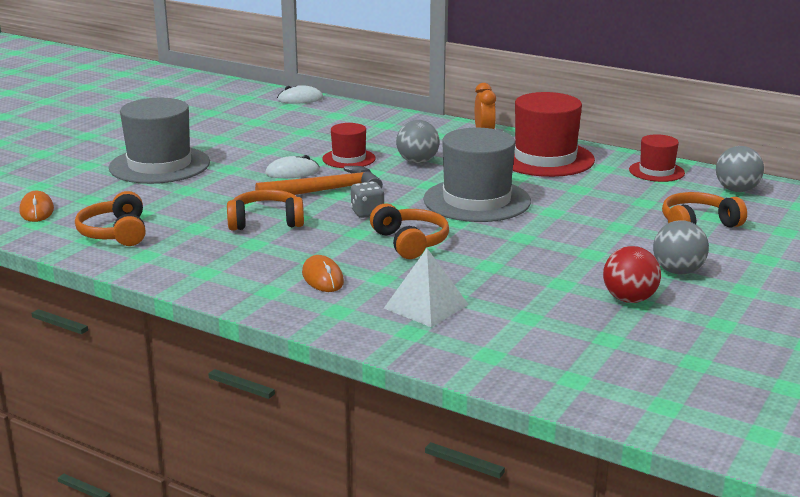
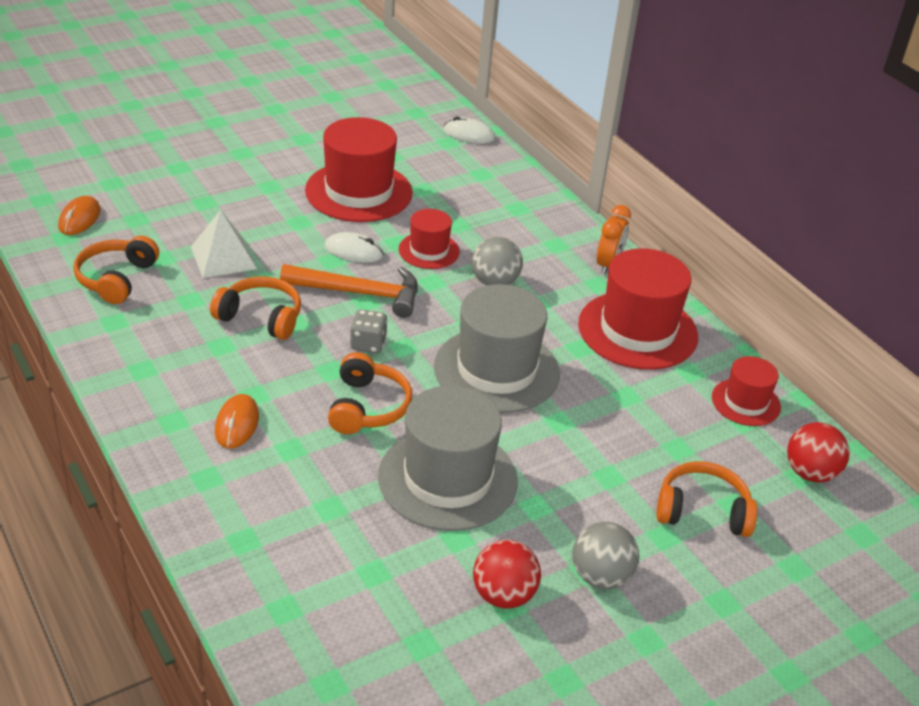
camera: 25 degrees right, 15 degrees up
grey hat [109,98,210,184] -> grey hat moved to [378,385,518,531]
white pyramid [384,249,469,327] -> white pyramid moved to [191,210,257,278]
grey ball [716,146,764,192] -> red ball [787,422,850,483]
none -> red hat [305,117,413,222]

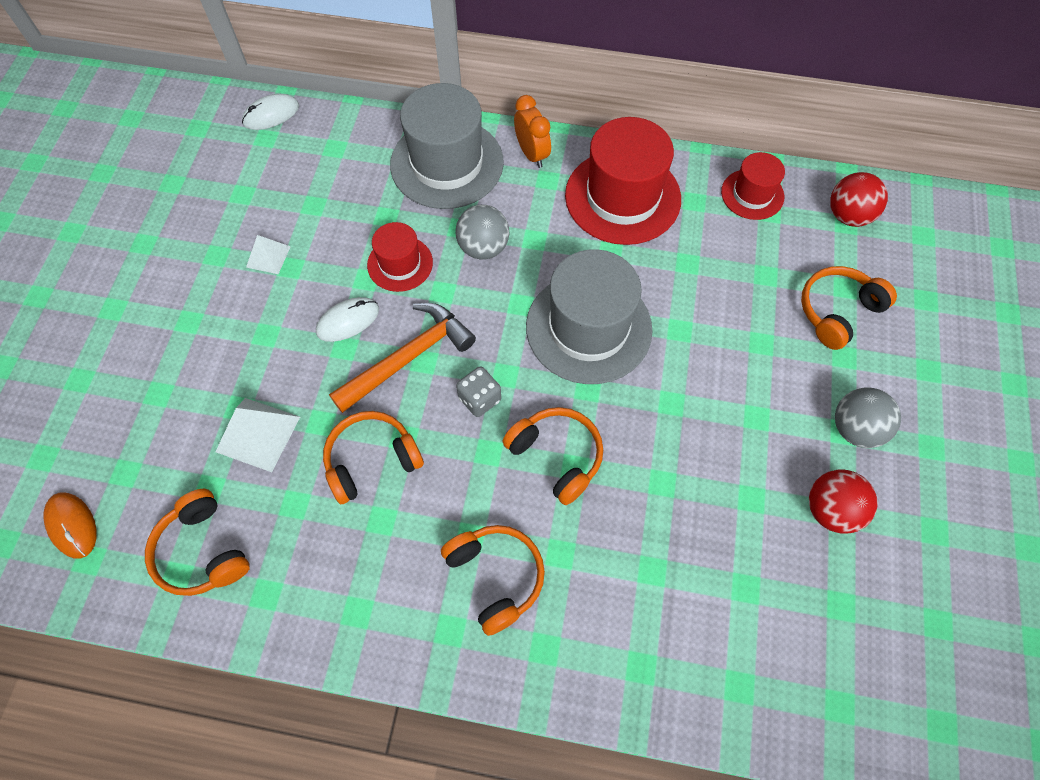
camera: 45 degrees left, 25 degrees up
orange mouse [215,394,259,448] -> orange headphones [441,525,545,636]
red hat [305,117,413,222] -> white pyramid [246,235,291,274]
grey hat [378,385,518,531] -> grey hat moved to [390,83,504,209]

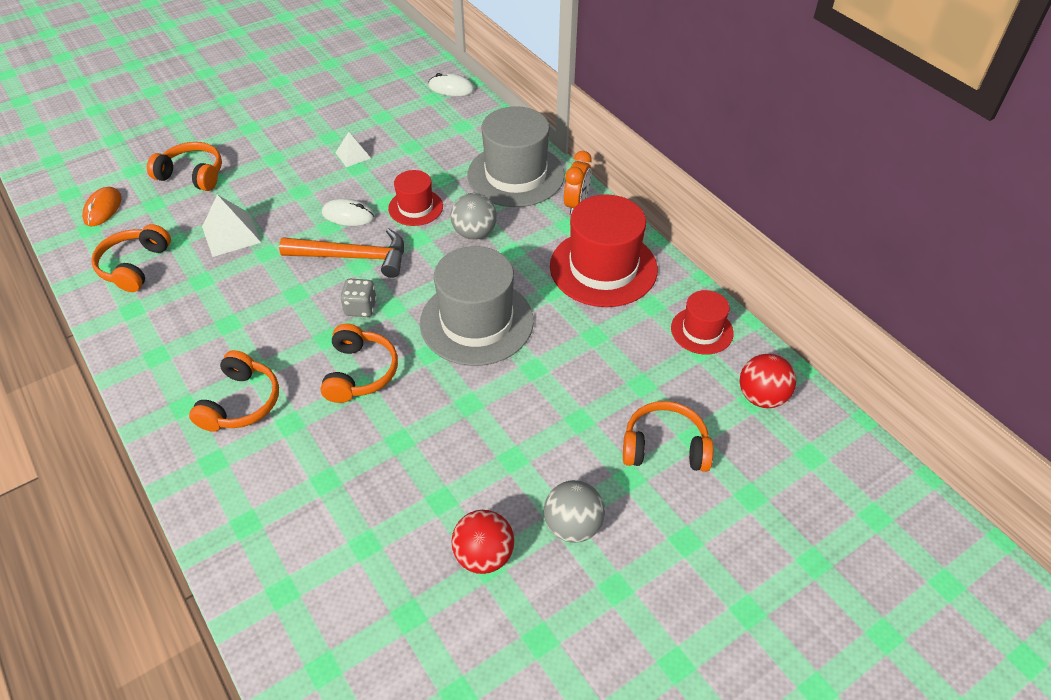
camera: 45 degrees right, 15 degrees down
orange headphones [323,411,424,504] -> orange headphones moved to [147,142,222,191]

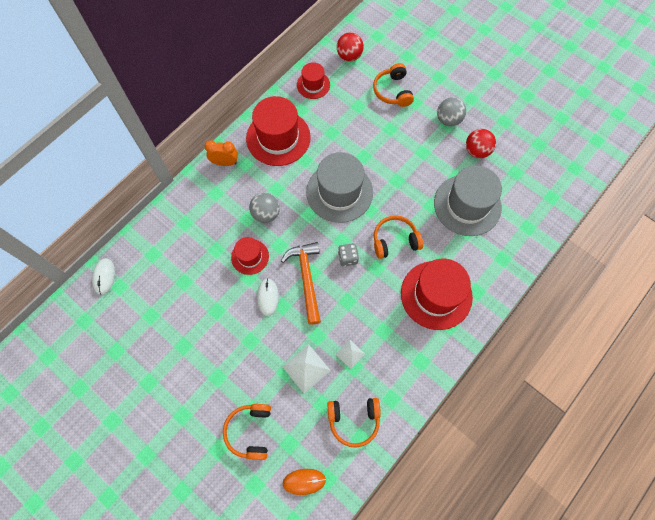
camera: 105 degrees left, 20 degrees up
orange headphones [189,350,279,432] -> red hat [401,259,473,330]
white pyramid [336,132,371,167] -> white pyramid moved to [335,340,365,369]
grey hat [467,106,565,207] -> grey hat moved to [434,166,502,236]

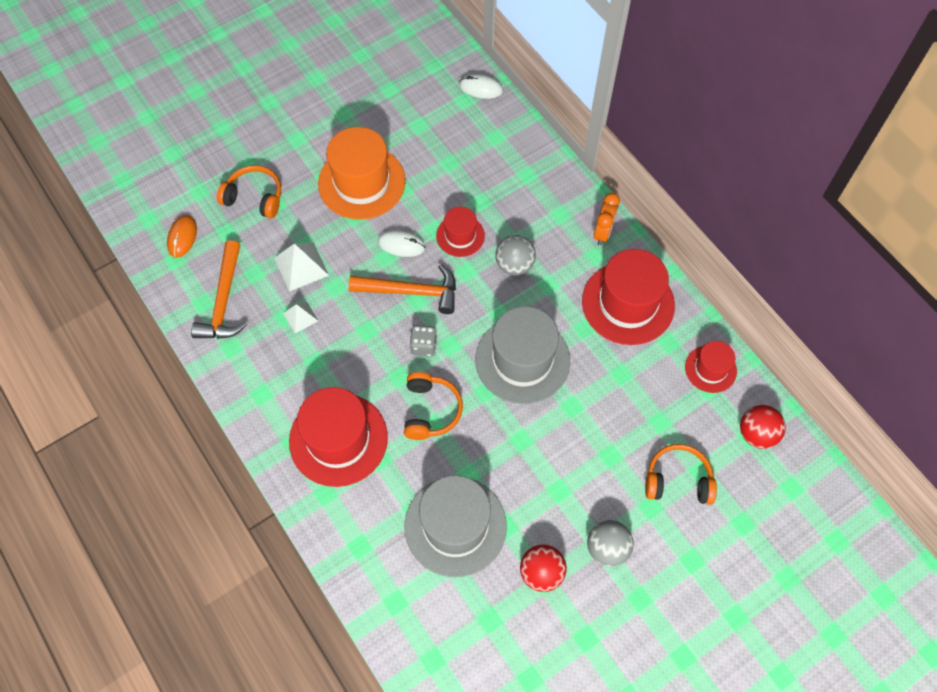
camera: 105 degrees right, 5 degrees down
orange headphones [327,398,381,447] -> orange hammer [191,240,247,339]
none -> orange hat [318,127,406,220]

